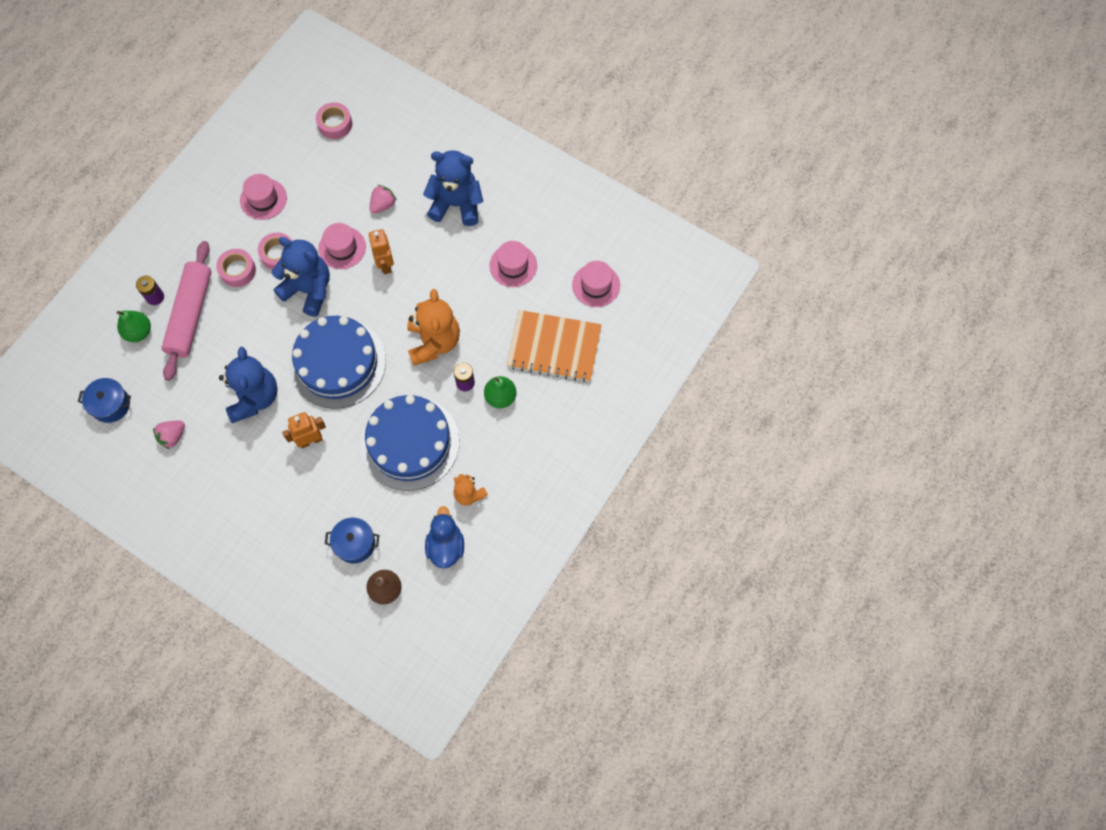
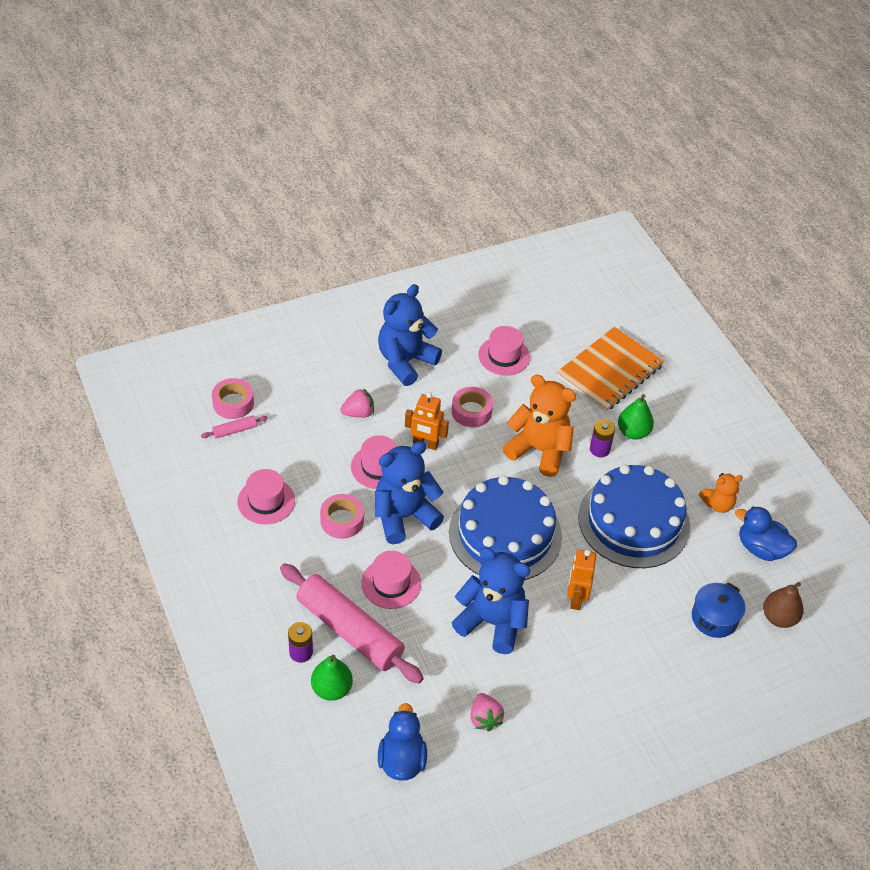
camera: 60 degrees left, 20 degrees down
blue pot [78,378,131,423] -> blue duck [378,703,427,781]
pink tape [216,249,256,287] -> pink tape moved to [452,387,493,427]
pink strawberry [370,185,397,214] -> pink strawberry turned 90 degrees clockwise [340,388,374,418]
pink hat [572,261,620,307] -> pink hat moved to [361,551,421,609]
none -> pink rolling pin [201,415,268,438]

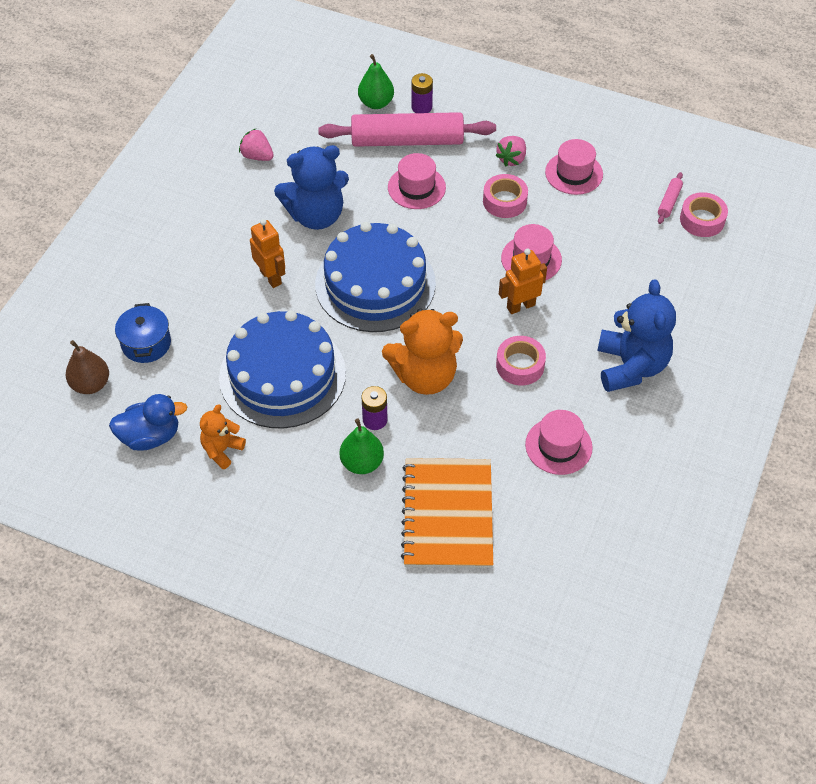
camera: 140 degrees right, 5 degrees up
pink strawberry [340,388,374,418] -> pink strawberry moved to [495,136,526,166]
blue teddy bear [375,441,444,544] -> none
blue duck [378,703,427,781] -> none

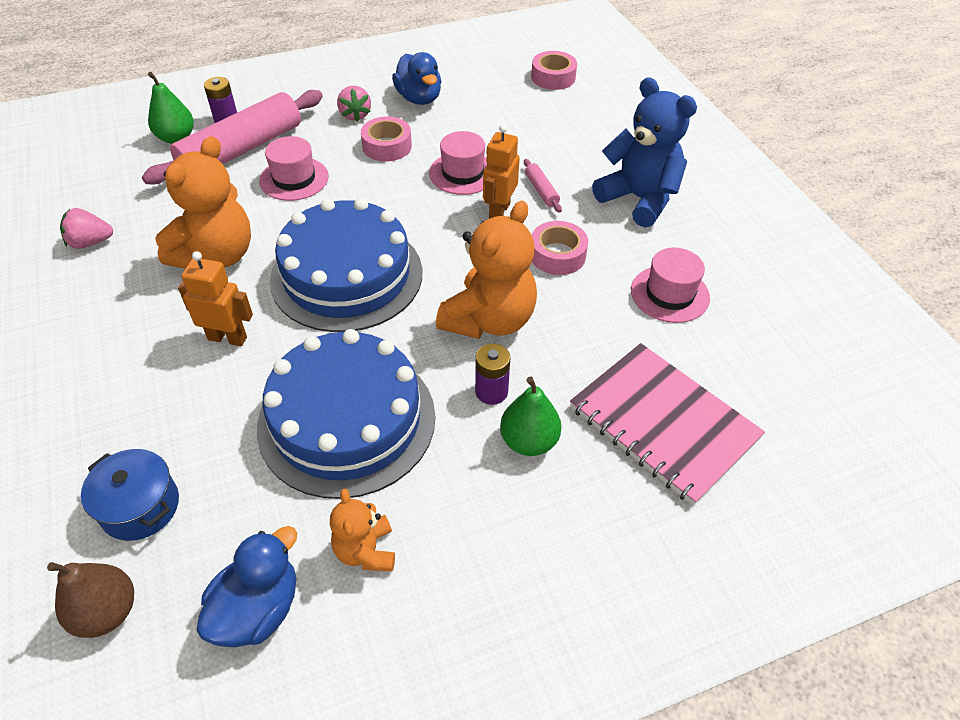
camera: 45 degrees left, 5 degrees down
blue teddy bear [274,145,349,230] -> orange teddy bear [155,136,251,269]
orange notebook [401,458,493,568] -> pink notebook [570,343,765,505]
pink hat [545,139,603,195] -> blue duck [392,52,441,105]
pink rolling pin [658,172,683,224] -> pink rolling pin moved to [524,159,562,213]

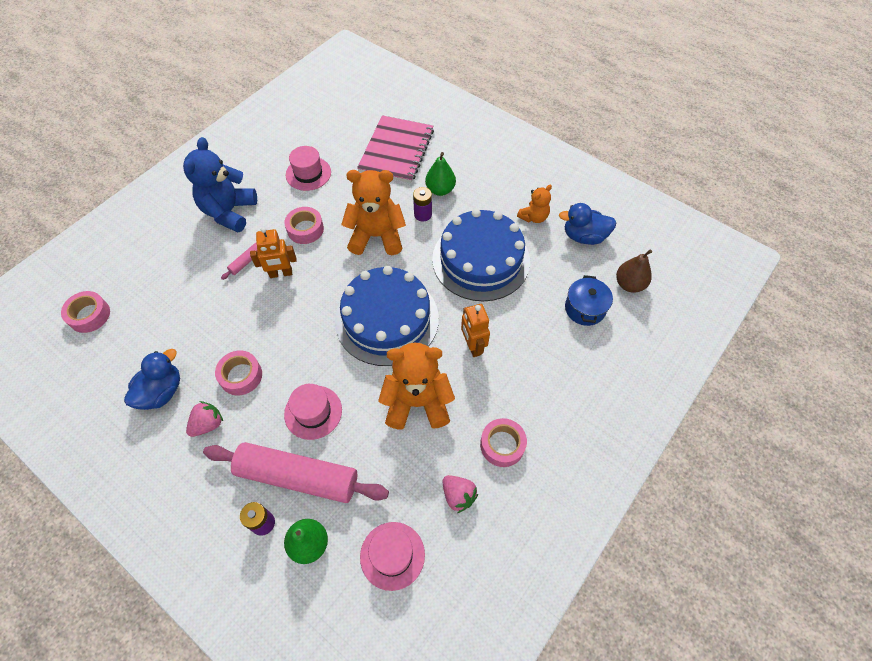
camera: 120 degrees left, 10 degrees up
pink hat [429,131,487,195] -> pink hat moved to [360,522,425,591]
none -> pink tape [480,418,527,467]

